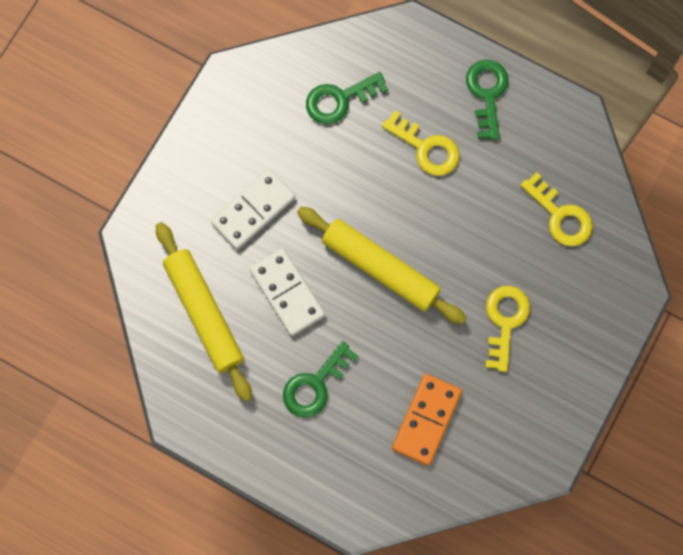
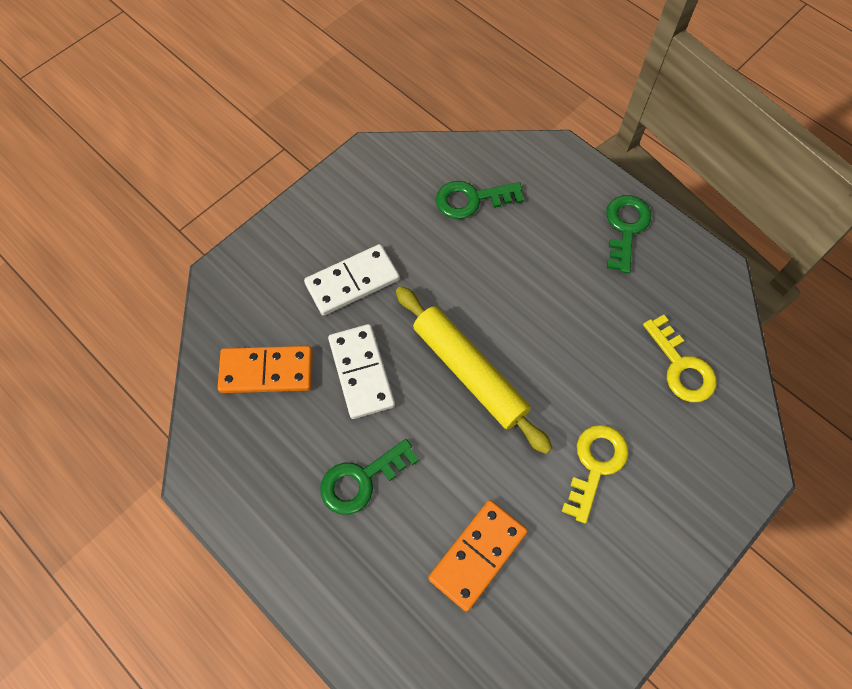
camera: 15 degrees right, 10 degrees down
yellow rolling pin [156,222,252,402] -> orange domino [218,346,313,393]
yellow key [382,111,459,176] -> none

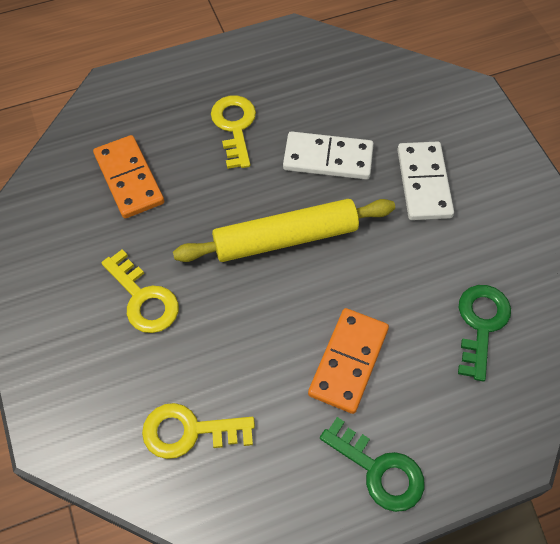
camera: 115 degrees right, 5 degrees down
orange domino [218,346,313,393] -> orange domino moved to [308,308,389,414]
green key [320,439,419,515] -> yellow key [211,95,256,169]

